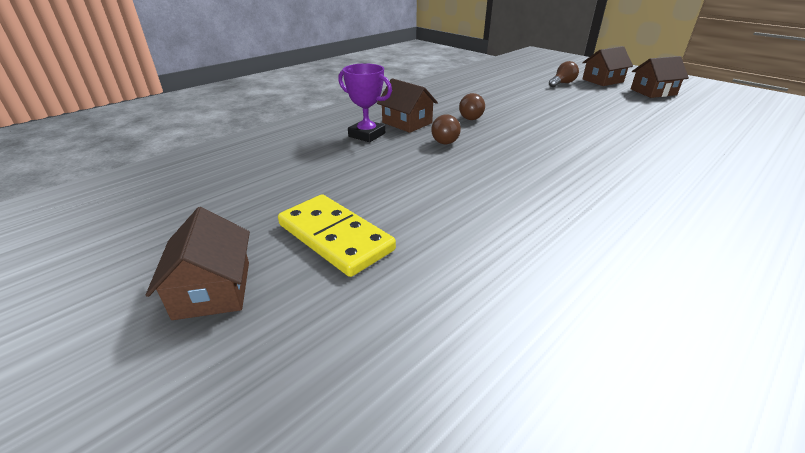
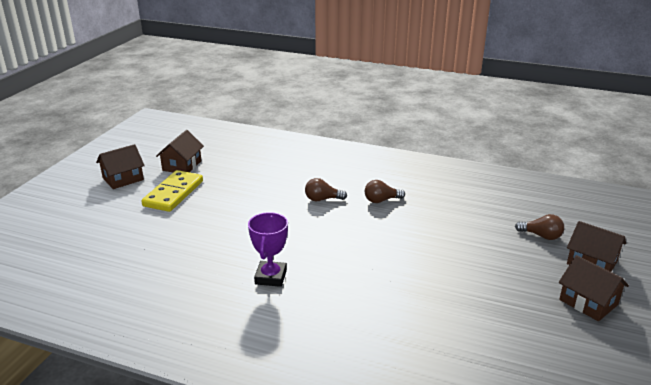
camera: 65 degrees right, 5 degrees down
purple trophy [338,63,392,142] -> purple trophy moved to [248,212,288,287]
brown house [377,78,438,133] -> brown house moved to [156,130,204,172]

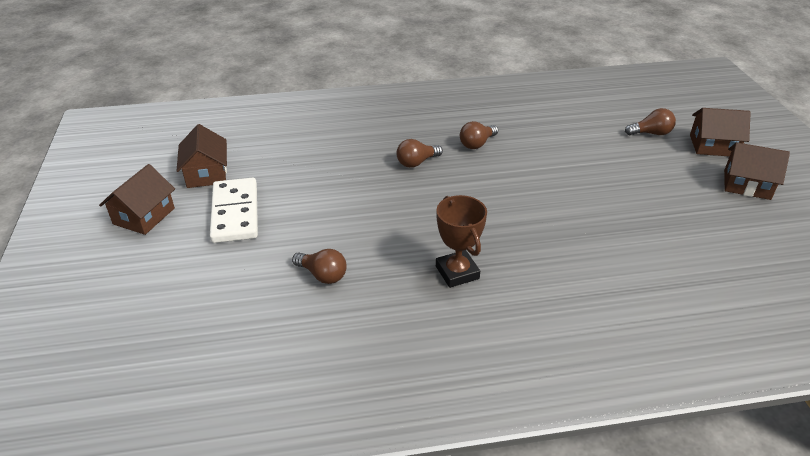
camera: 30 degrees left, 10 degrees up
yellow domino [142,170,203,212] -> white domino [210,178,258,243]
purple trophy [248,212,288,287] -> brown trophy [436,195,487,288]
none -> brown light bulb [292,249,346,284]

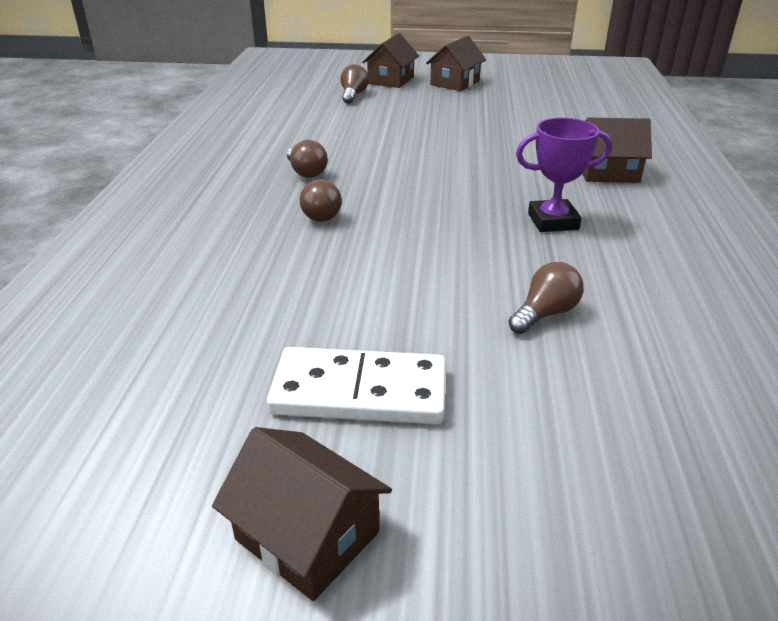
camera: 75 degrees left, 5 degrees down
brown house [177,124,227,188] -> brown house moved to [583,117,652,183]
brown trophy [436,195,487,288] -> purple trophy [516,118,612,232]

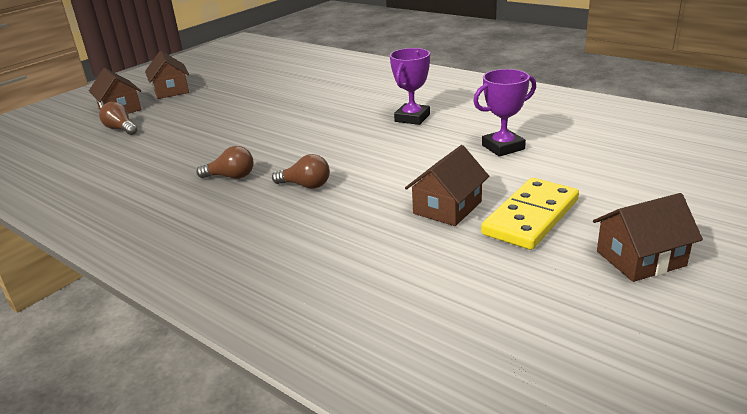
camera: 55 degrees left, 5 degrees down
white domino [267,347,446,424] -> yellow domino [481,178,579,250]
brown light bulb [508,262,584,334] -> purple trophy [473,69,536,157]
brown house [583,117,652,183] -> brown house moved to [405,145,489,226]

